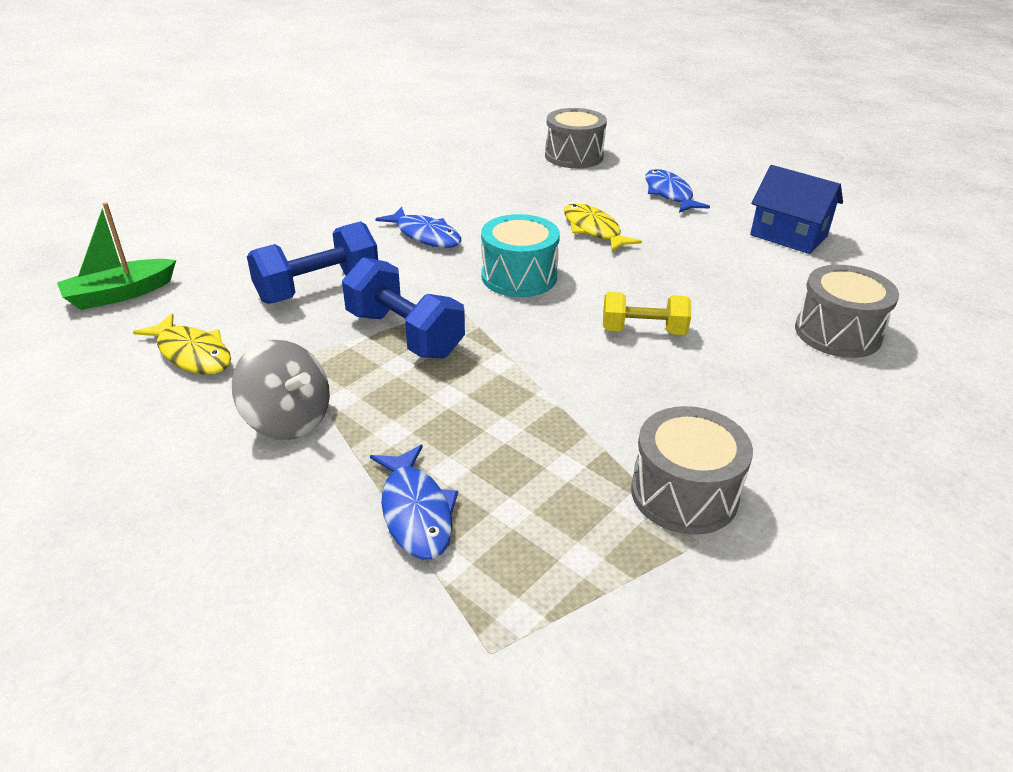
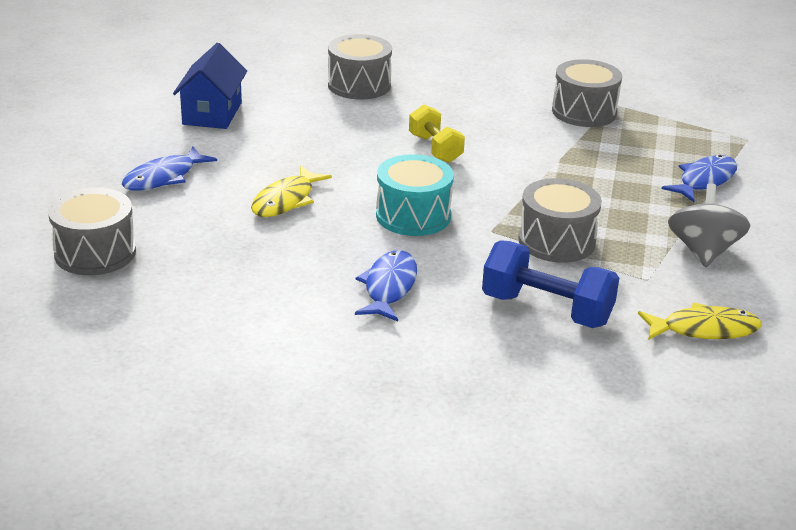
camera: 120 degrees left, 5 degrees down
green boat [57,202,176,310] -> none
yellow fish [133,313,231,374] -> yellow fish turned 75 degrees clockwise [638,302,762,340]
blue dumbbell [342,257,465,358] -> grey drum [518,178,602,263]

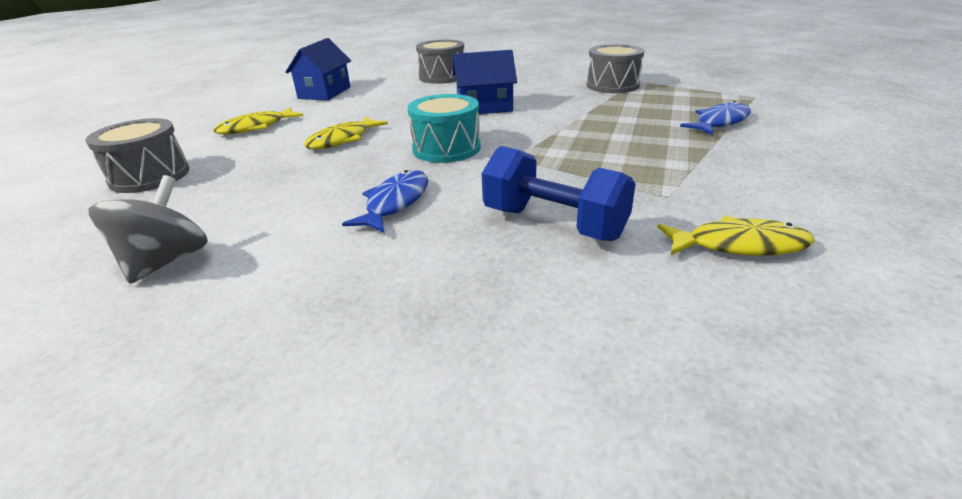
camera: 10 degrees right, 0 degrees up
blue fish [122,147,217,191] -> yellow fish [213,107,304,134]
yellow dumbbell [409,104,465,163] -> blue house [453,50,517,114]
grey drum [518,178,602,263] -> none
grey spinning top [668,183,750,267] -> grey spinning top moved to [88,175,208,284]

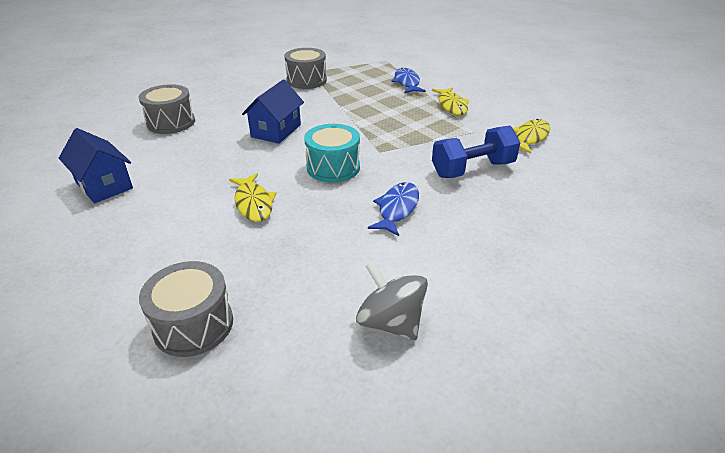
camera: 60 degrees left, 5 degrees up
yellow fish [213,107,304,134] -> yellow fish moved to [432,87,469,115]
blue fish [342,170,428,233] -> blue fish turned 60 degrees clockwise [368,182,419,236]

